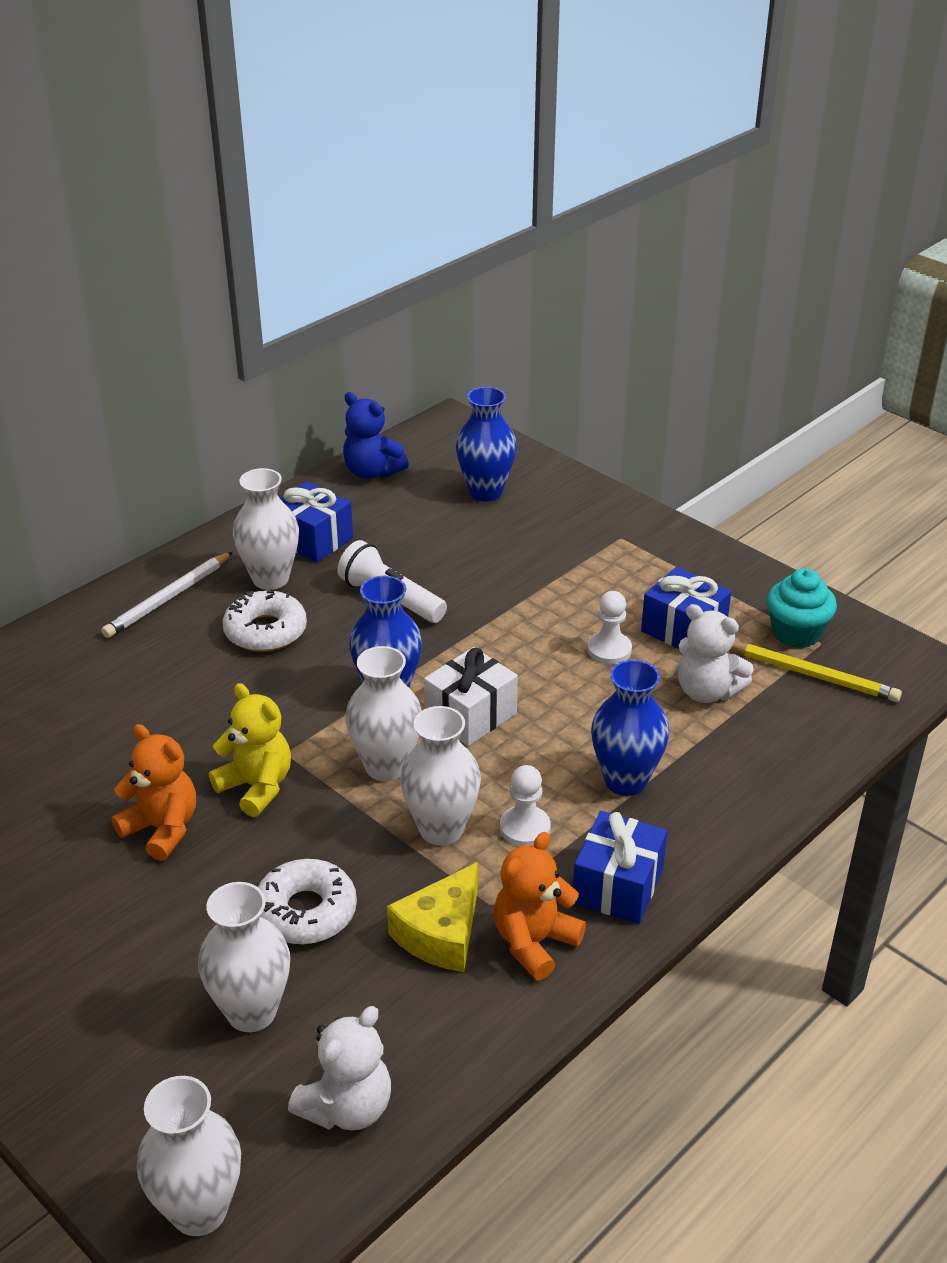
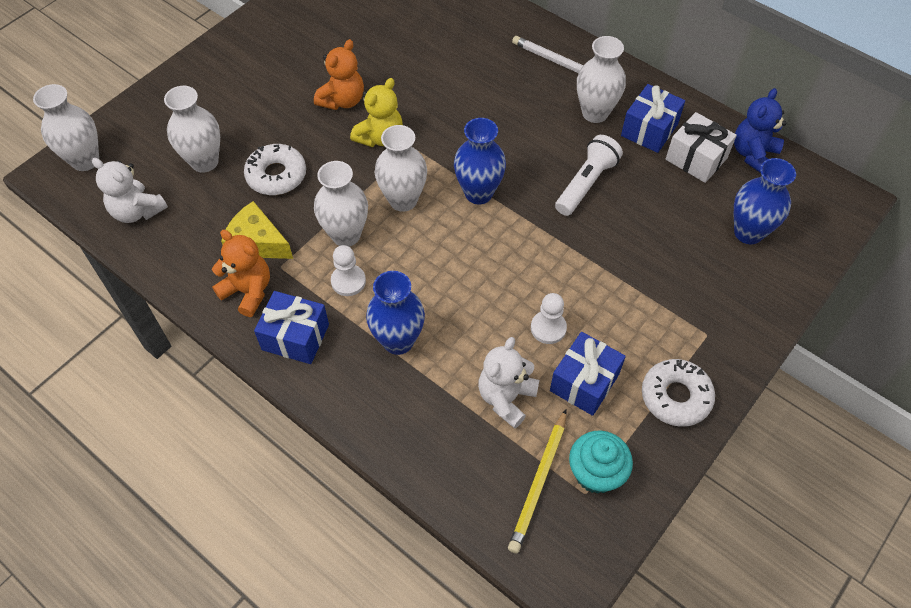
camera: 85 degrees right, 20 degrees up
white donut [223,590,307,652] -> white donut moved to [642,359,715,427]
white gift [424,647,518,746] -> white gift moved to [666,112,737,183]

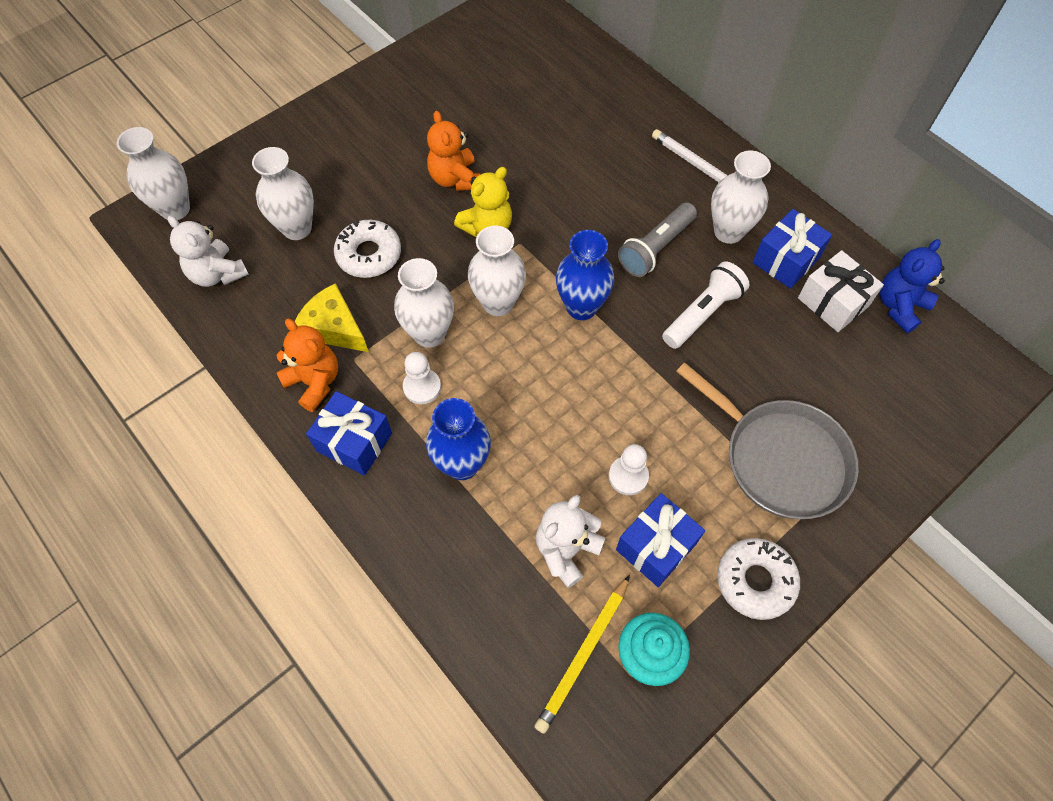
camera: 10 degrees right, 5 degrees up
orange teddy bear [314,39,364,110] -> orange teddy bear turned 120 degrees clockwise [427,111,480,191]
blue vase [734,158,796,244] -> none
none -> grey flashlight [618,203,697,277]
none -> grey pan [676,362,859,519]

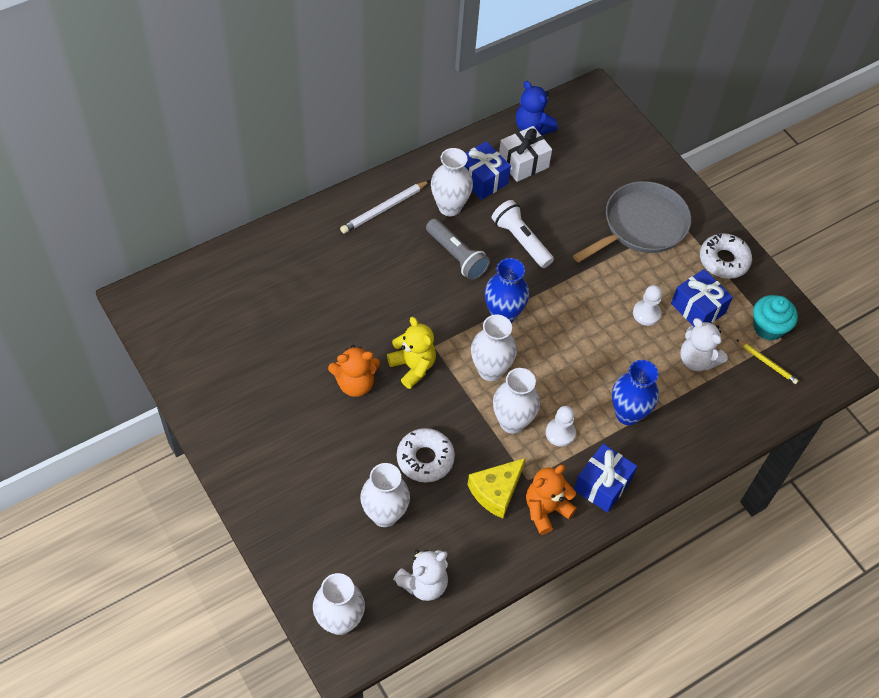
camera: 85 degrees left, 5 degrees down
yellow pencil [534,575,630,734] -> yellow pencil [736,339,799,384], size x0.63

